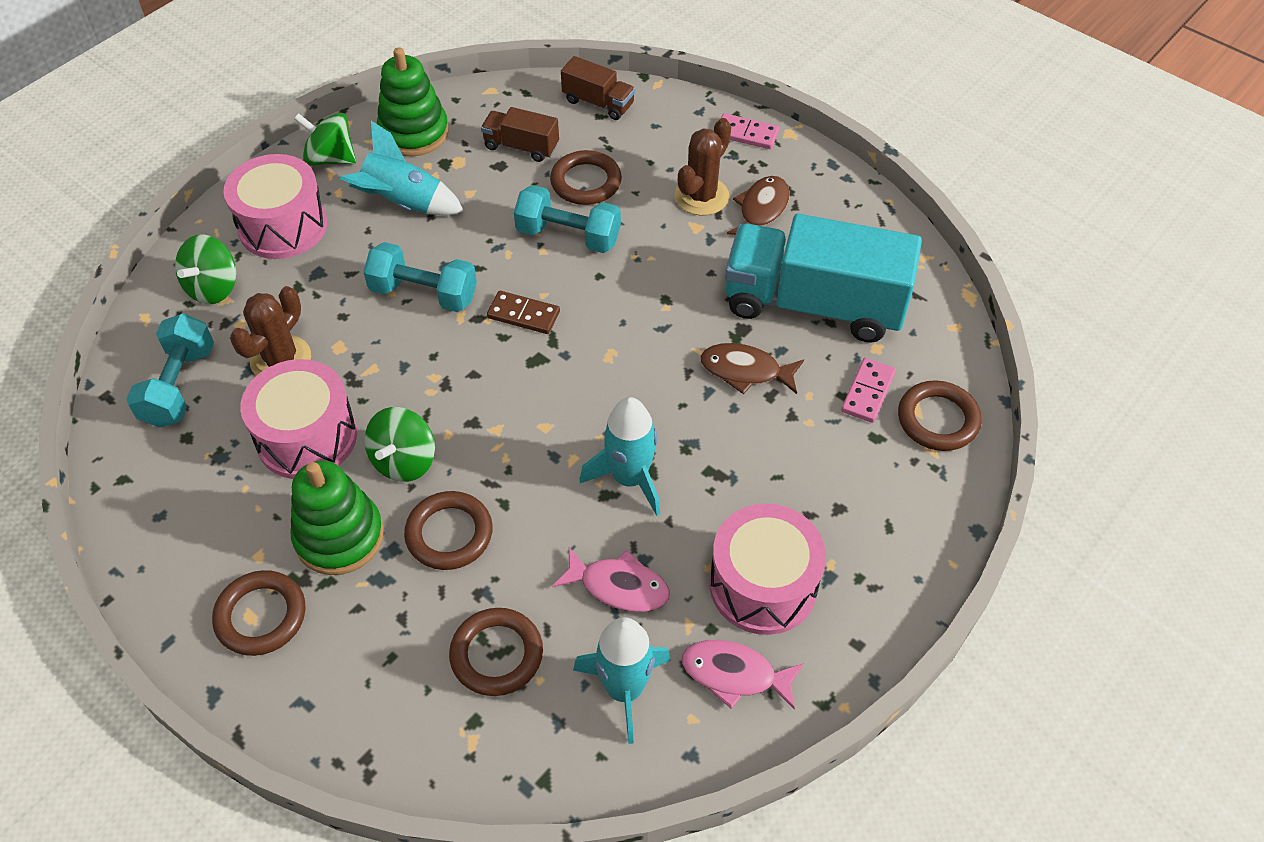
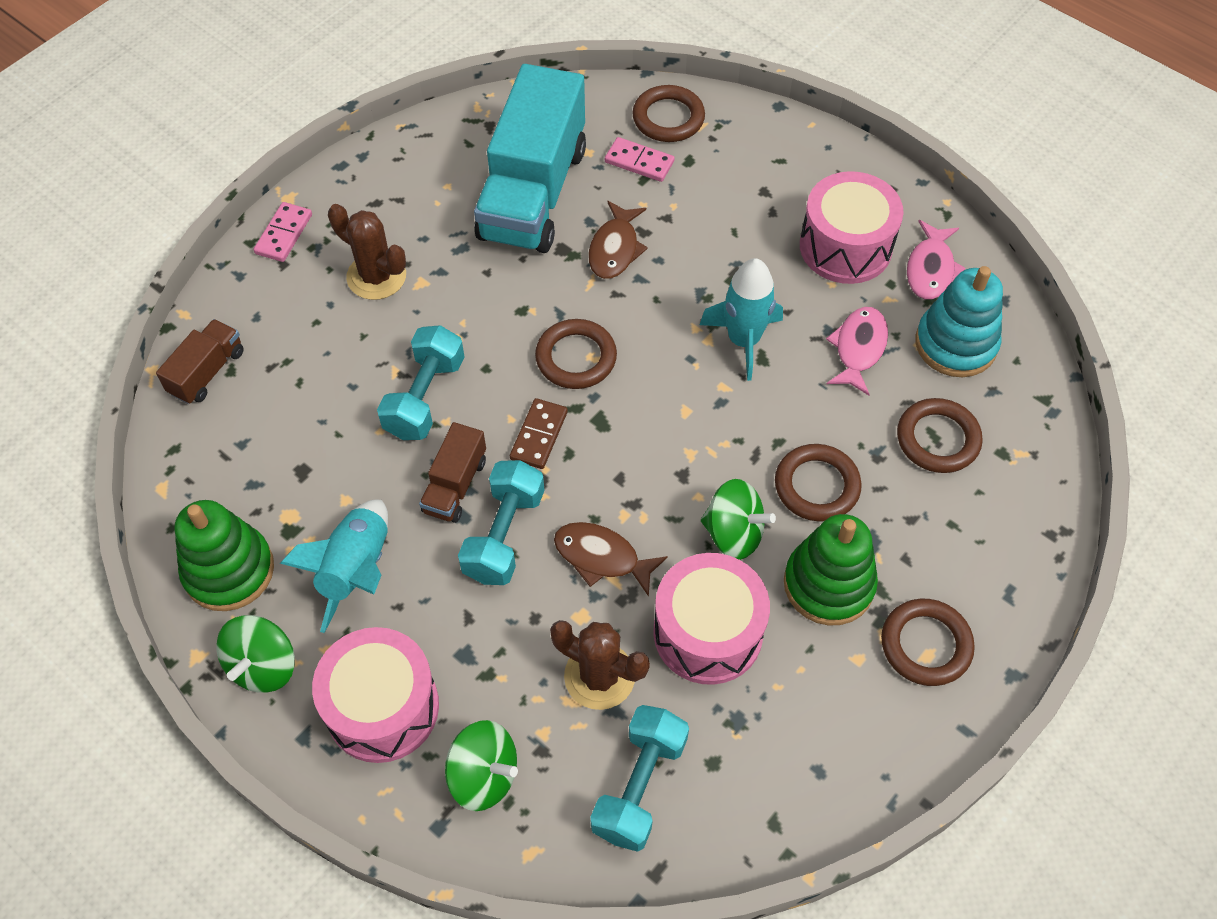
camera: 90 degrees left, 5 degrees up
turquoise dumbbell [126,314,214,428] -> turquoise dumbbell turned 75 degrees counterclockwise [590,705,689,852]
brown truck [481,107,559,162] -> brown truck moved to [419,422,486,523]
brown ring [550,150,622,205] -> brown ring moved to [535,319,617,389]
turquoise rocket [573,617,671,744] -> turquoise stacking toy [915,266,1003,377]
brown fish [727,176,790,235] -> brown fish moved to [554,522,668,597]

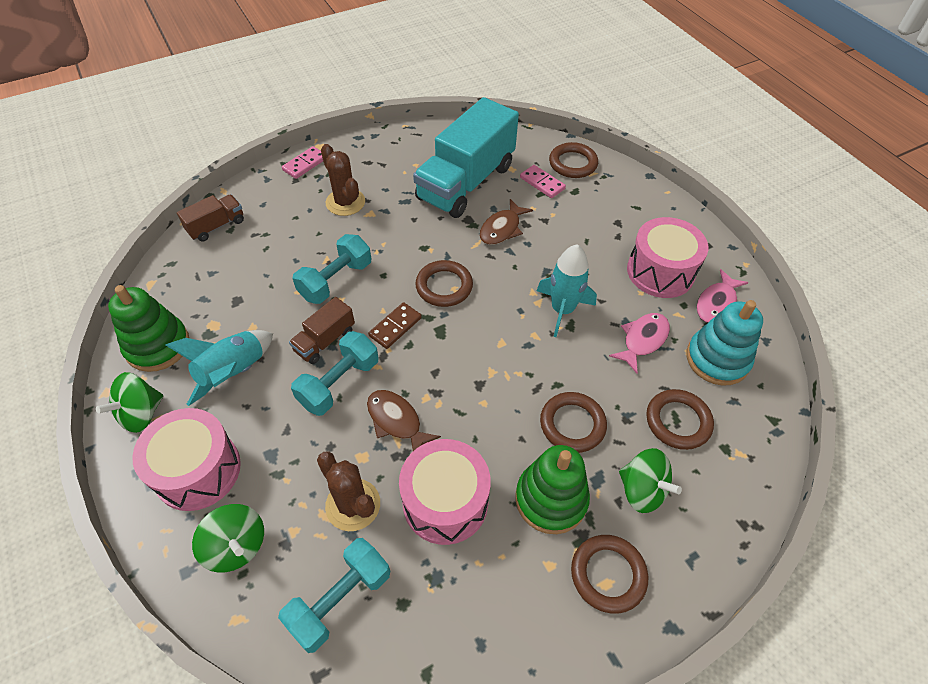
camera: 20 degrees right, 5 degrees down
green spinning top [701,479,776,560] -> green spinning top moved to [619,448,682,513]

